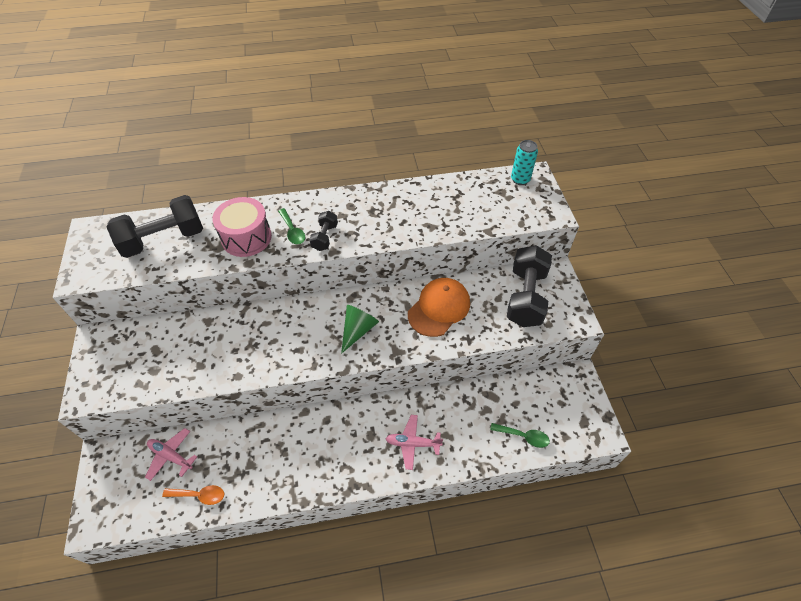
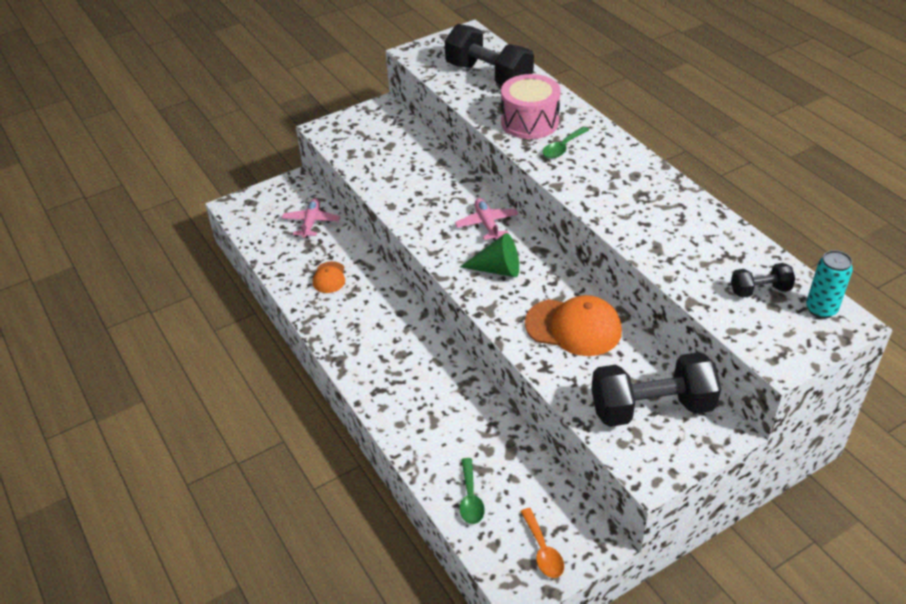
camera: 70 degrees right, 10 degrees down
orange spoon [162,485,224,505] -> orange spoon moved to [520,508,564,578]
black dumbbell [309,211,338,251] -> black dumbbell moved to [731,263,795,298]
pink plane [385,415,443,470] -> pink plane moved to [455,198,519,241]
none -> orange cap [313,261,345,293]

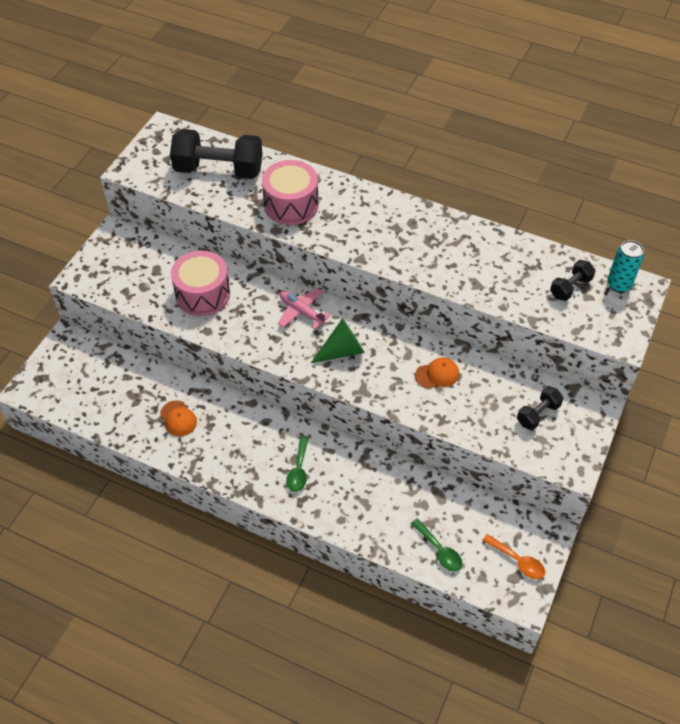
camera: 35 degrees left, 10 degrees up
pink plane [282,198,340,238] -> none
orange cap [525,295,622,356] -> orange cap [415,357,459,389], size x0.53
green spoon [542,127,589,158] -> green spoon moved to [286,436,309,492]
black dumbbell [591,352,721,427] -> black dumbbell [517,386,563,430], size x0.50
none -> pink drum [171,250,230,316]

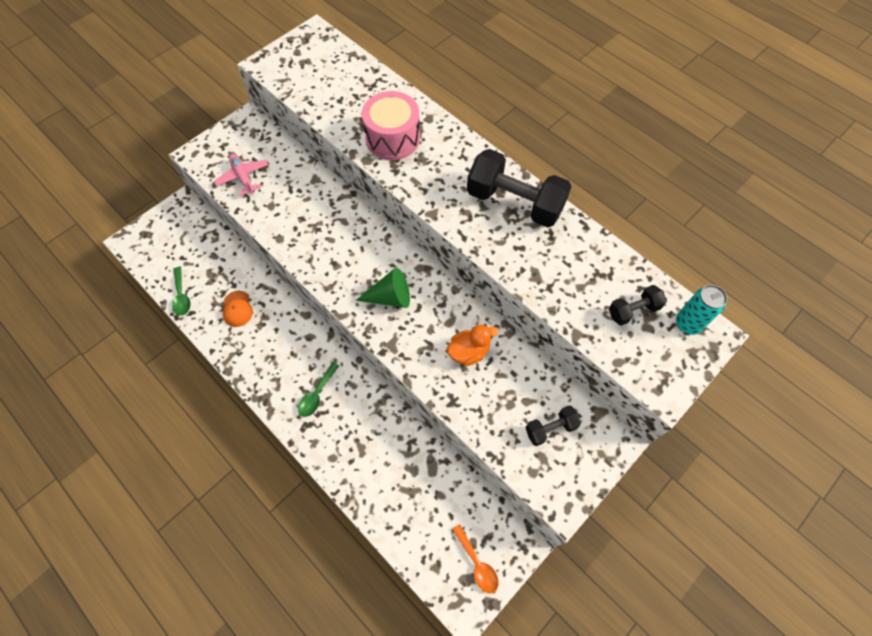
camera: 20 degrees right, 10 degrees up
black dumbbell [170,129,263,179] -> black dumbbell moved to [467,149,572,227]
pink drum [171,250,230,316] -> none
pink plane [278,288,331,329] -> pink plane moved to [214,154,268,196]
green spoon [411,518,462,572] -> green spoon moved to [172,267,190,316]
orange cap [415,357,459,389] -> orange duck [447,325,498,366]

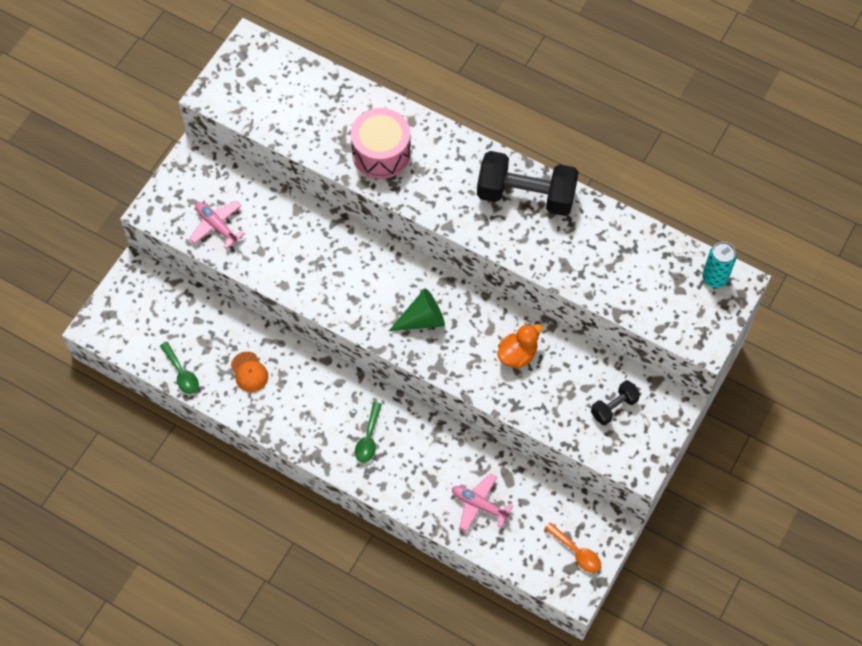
camera: 15 degrees left, 0 degrees up
black dumbbell [609,285,666,326] -> none
none -> pink plane [452,474,513,532]

